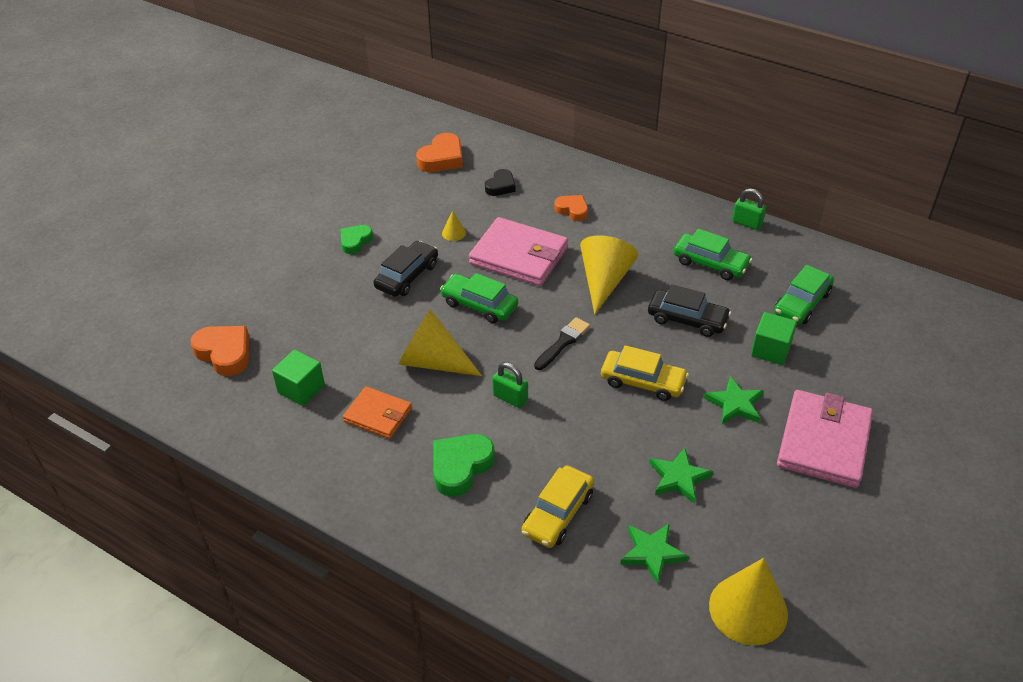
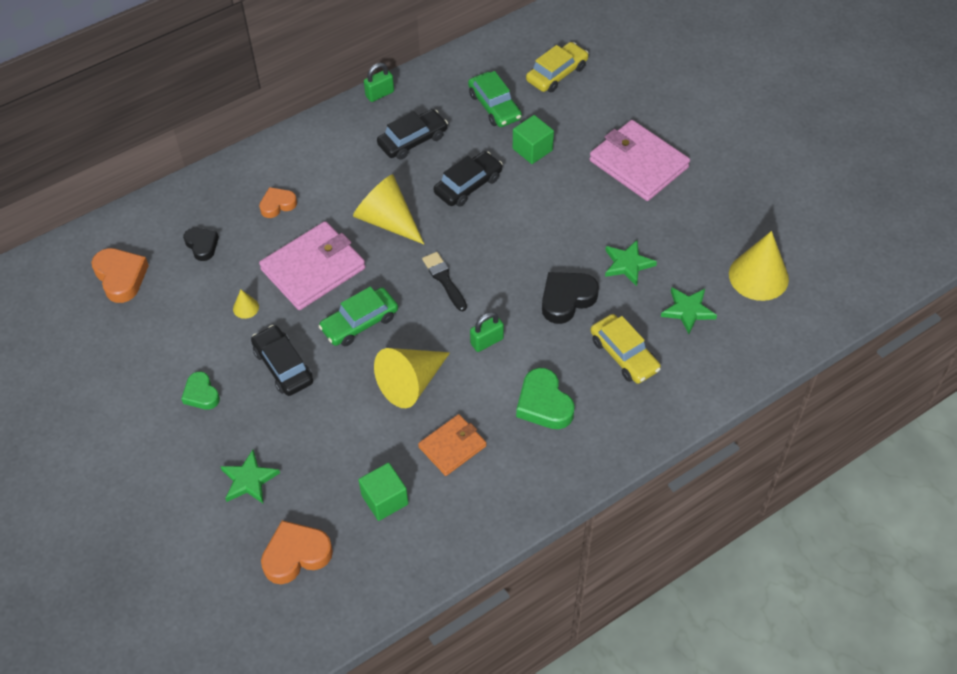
camera: 65 degrees left, 10 degrees up
yellow car [601,345,689,401] -> yellow car moved to [526,42,589,92]
green car [673,229,752,280] -> black car [377,109,448,160]
green star [704,376,764,424] -> green star moved to [220,450,280,503]
none -> black heart [542,272,599,324]

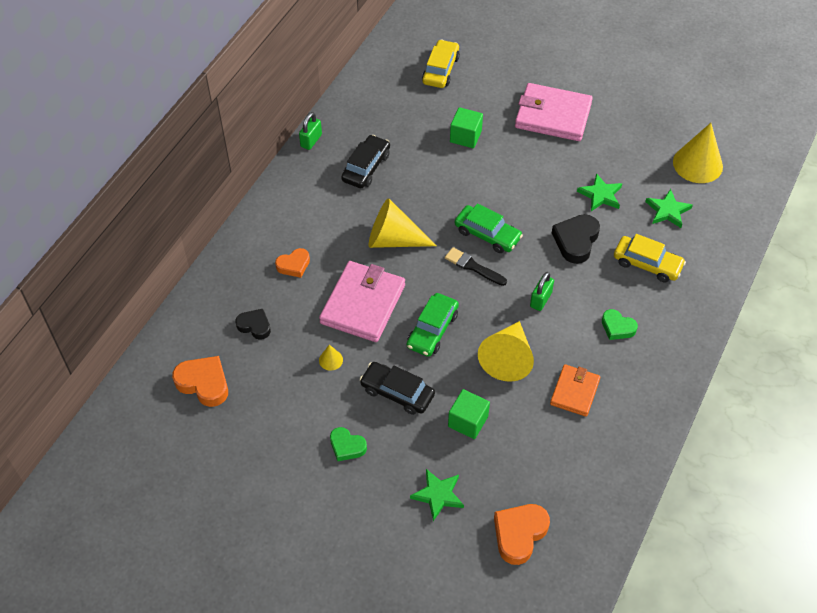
camera: 30 degrees left, 0 degrees up
orange heart [259,187,297,218] -> orange heart turned 150 degrees counterclockwise [275,248,310,278]
green cube [359,463,408,521] -> green cube moved to [448,389,490,439]
black car [434,151,503,207] -> none
green car [468,71,522,127] -> green car moved to [455,203,523,253]
green heart [516,368,575,429] -> green heart [602,309,638,340], size x0.64

